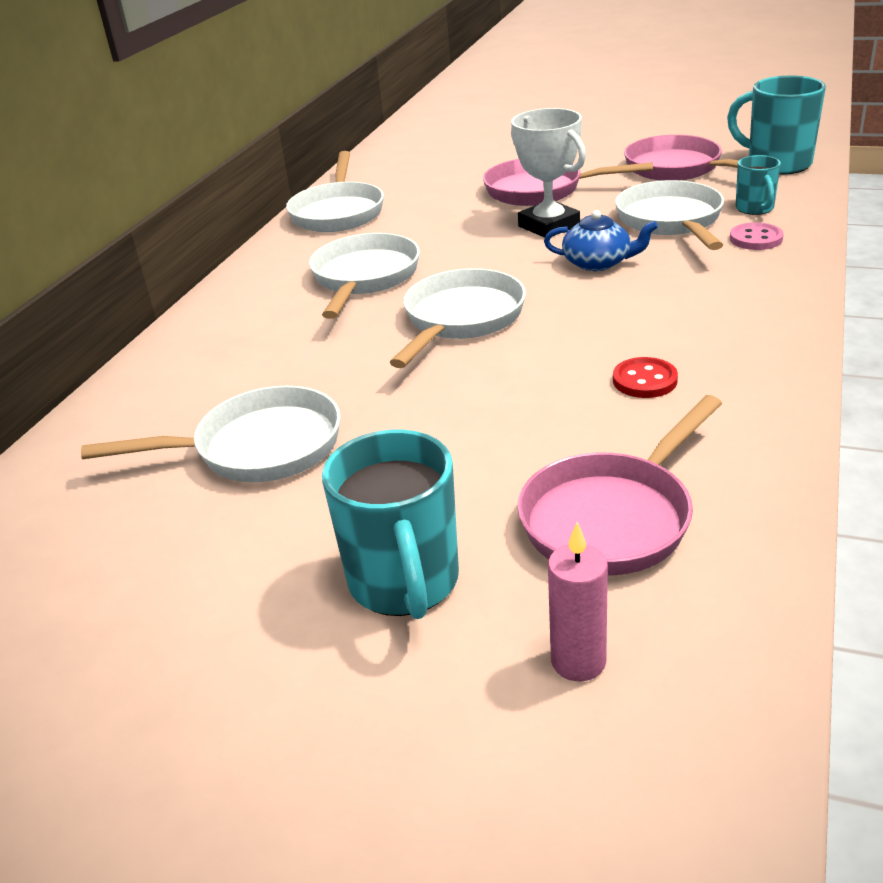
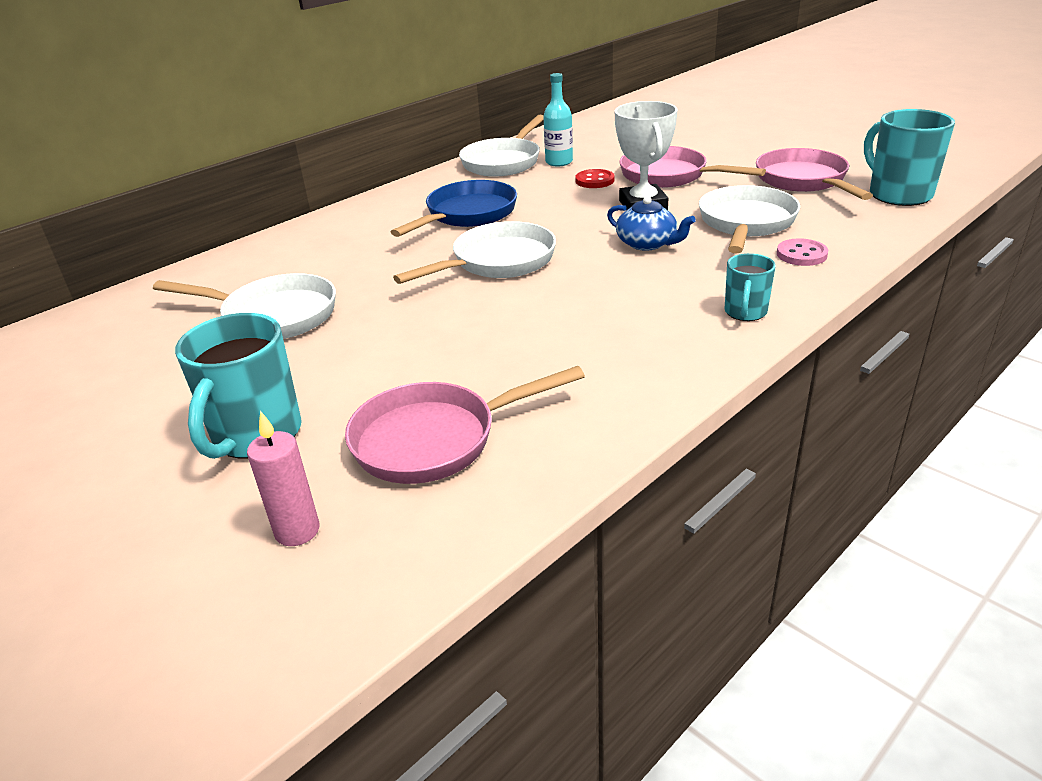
camera: 25 degrees right, 0 degrees up
white pan [309,233,420,319] -> blue pan [391,180,517,237]
red button [613,357,678,398] -> red button moved to [575,169,615,188]
turquoise mug [736,155,781,215] -> turquoise mug moved to [725,253,776,321]
none -> turquoise bottle [543,73,573,167]

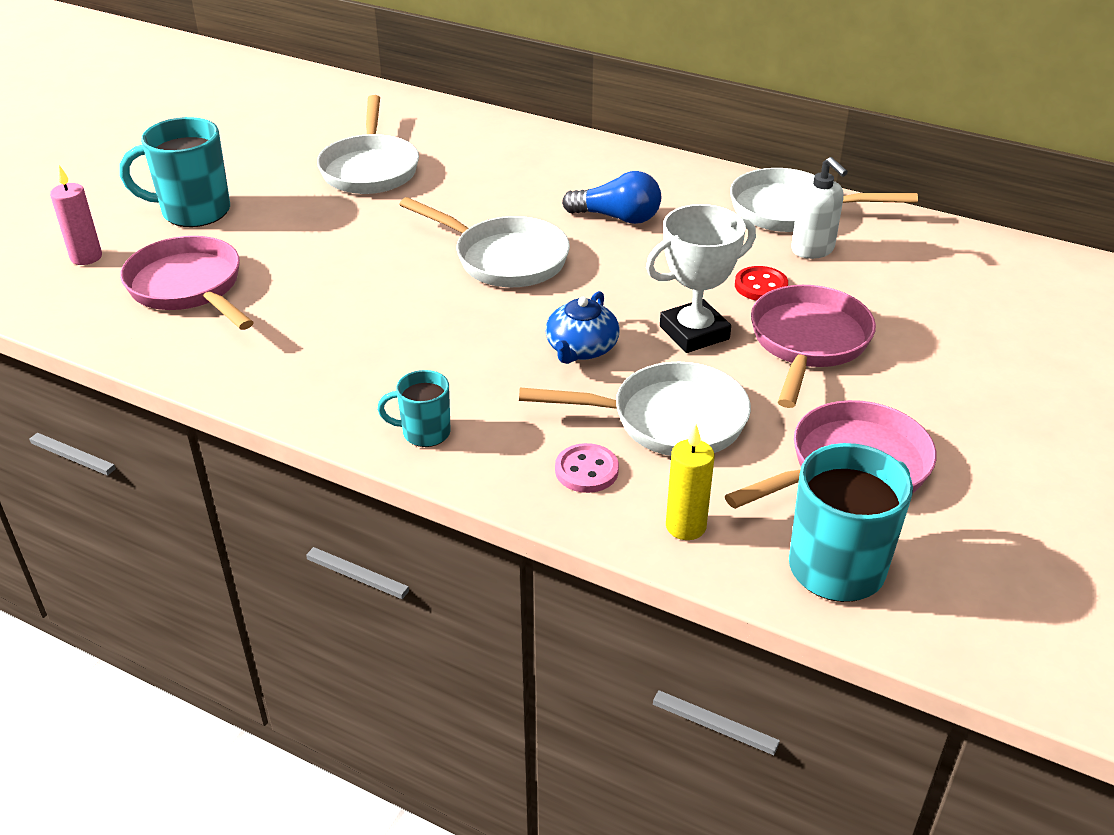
camera: 70 degrees right, 5 degrees up
blue pan [391,180,517,237] -> blue light bulb [562,171,661,224]
turquoise bottle [543,73,573,167] -> white soap dispenser [791,157,848,259]
none -> yellow candle [666,424,714,540]

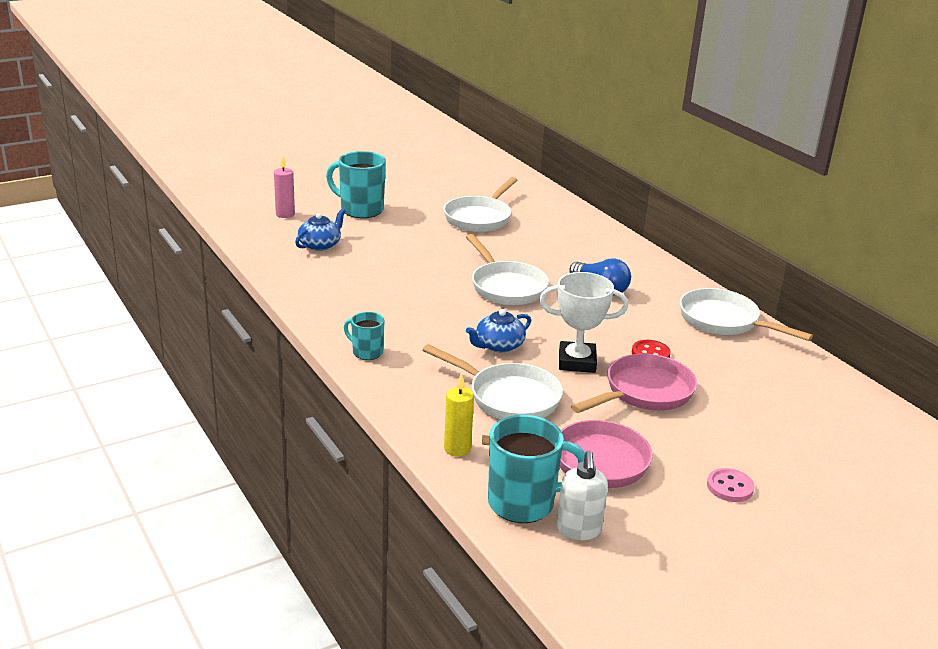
camera: 30 degrees right, 10 degrees down
pink pan [120,236,254,330] -> blue teapot [295,209,346,251]
pink button [555,443,619,493] -> pink button moved to [707,468,754,502]
white soap dispenser [791,157,848,259] -> white soap dispenser moved to [557,451,608,540]

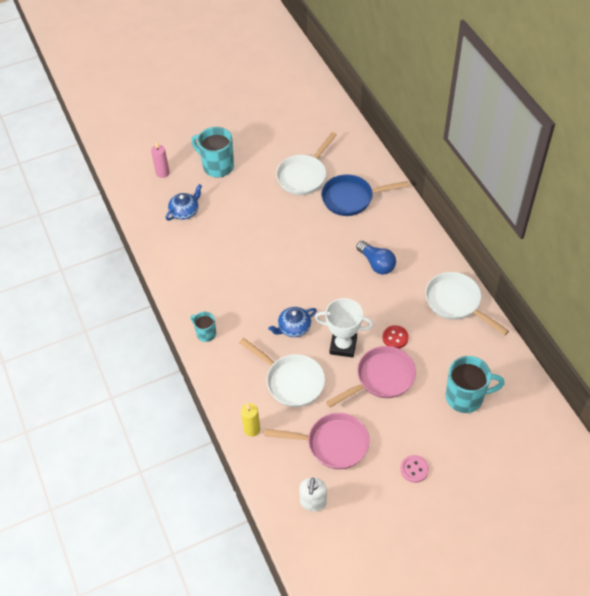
camera: 10 degrees right, 25 degrees up
white pan [466,234,549,305] -> none
turquoise mug [488,415,585,523] -> turquoise mug moved to [446,356,505,413]
none -> blue pan [321,174,409,216]

